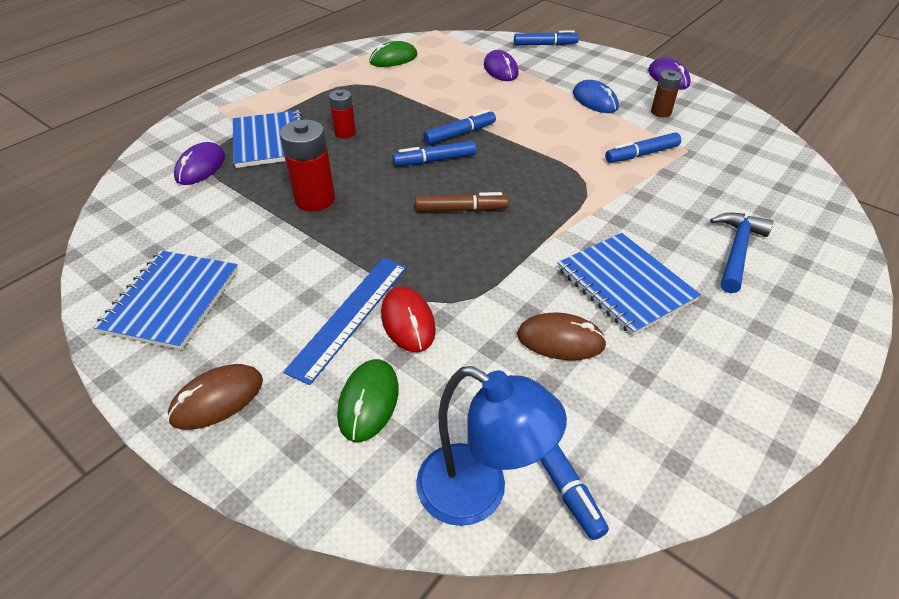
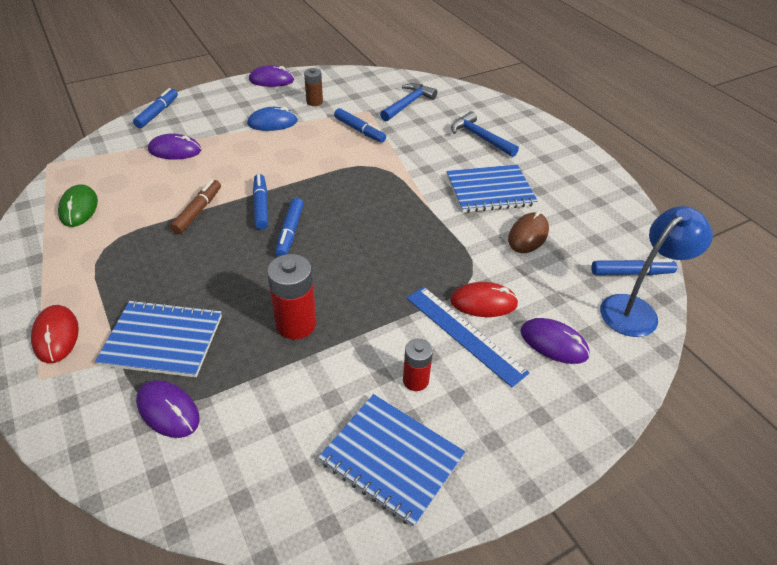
camera: 70 degrees left, 0 degrees up
brown mouse [167,364,263,430] -> none
red battery [329,90,356,138] -> red battery moved to [403,339,433,391]
green mouse [337,359,399,442] -> purple mouse [520,318,590,364]
brown marker [416,192,509,212] -> brown marker moved to [170,180,221,234]
blue marker [605,132,681,163] -> blue marker turned 45 degrees counterclockwise [334,108,386,143]
none -> red mouse [31,305,79,363]
none -> blue hammer [380,83,437,121]

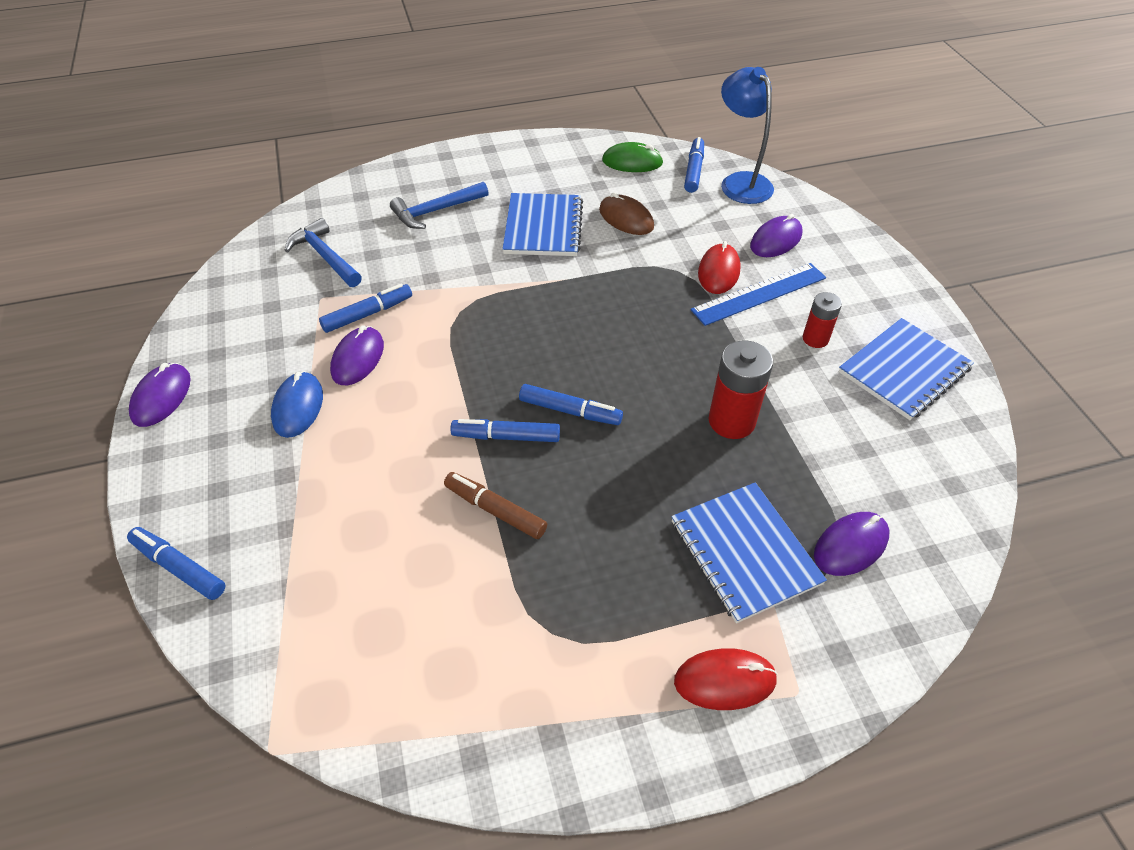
camera: 75 degrees left, 5 degrees up
green mouse [58,185,98,227] -> green mouse moved to [602,142,663,172]
blue notebook [95,300,222,377] -> blue notebook turned 45 degrees counterclockwise [671,482,827,623]
purple mouse [148,134,201,159] -> purple mouse moved to [330,325,384,385]
brown battery [304,68,323,106] -> none

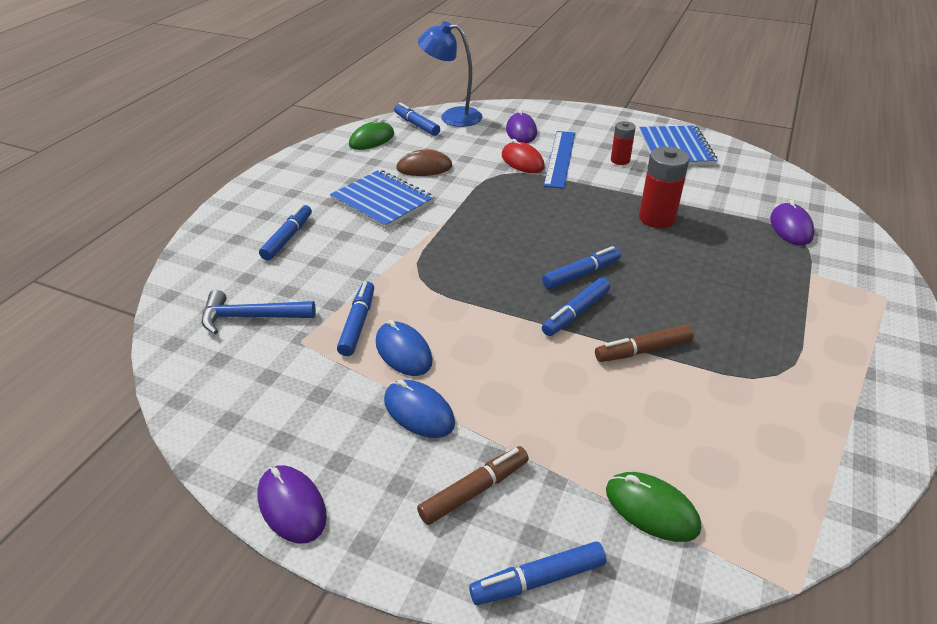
camera: 50 degrees left, 10 degrees down
purple mouse [330,325,384,385] -> blue mouse [376,320,433,376]
blue hammer [390,182,489,229] -> blue marker [259,204,312,260]
blue notebook [671,482,827,623] -> none
red mouse [674,648,778,710] -> none
none -> brown marker [417,446,529,525]
none -> green mouse [606,472,701,542]

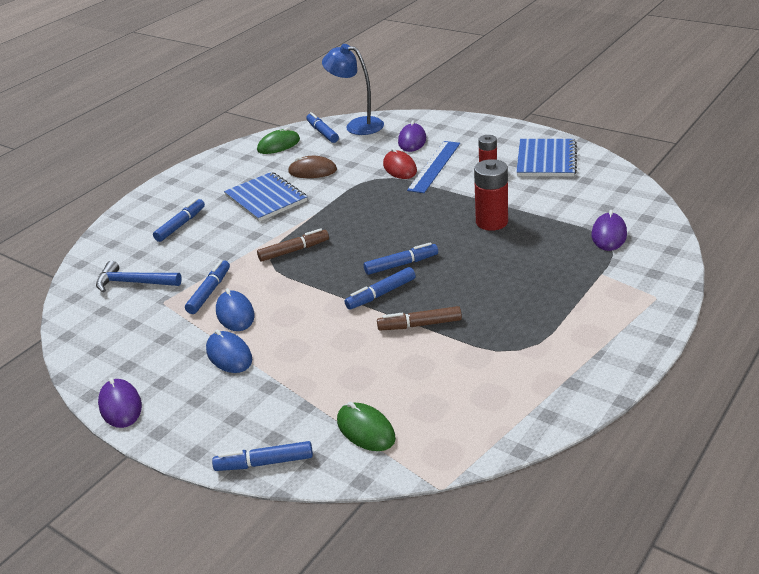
camera: 15 degrees right, 5 degrees down
brown marker [417,446,529,525] -> brown marker moved to [257,228,329,262]

